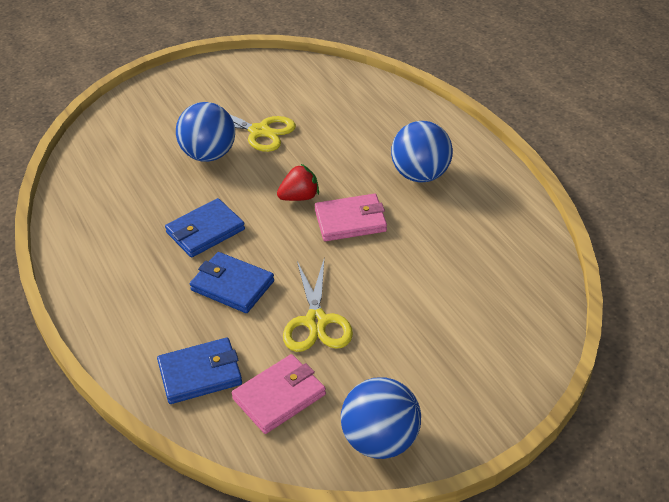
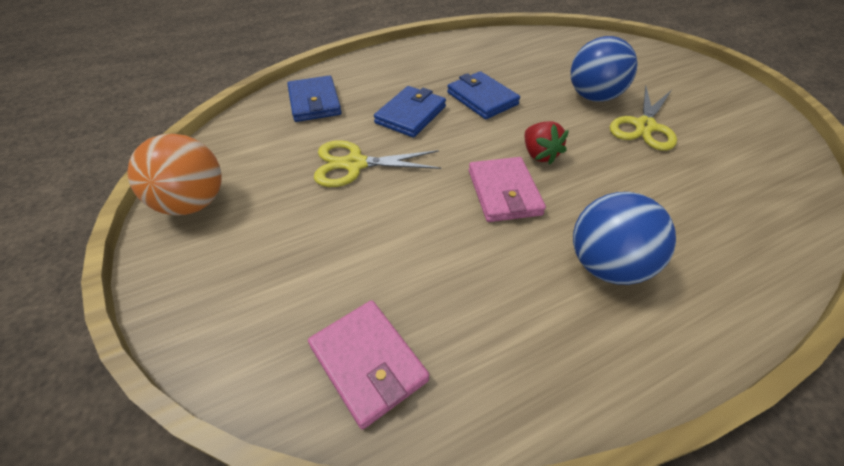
camera: 90 degrees right, 5 degrees up
pink wallet [232,354,326,434] -> pink wallet moved to [308,300,429,429]
blue ball [341,377,421,459] -> orange ball [127,134,222,216]

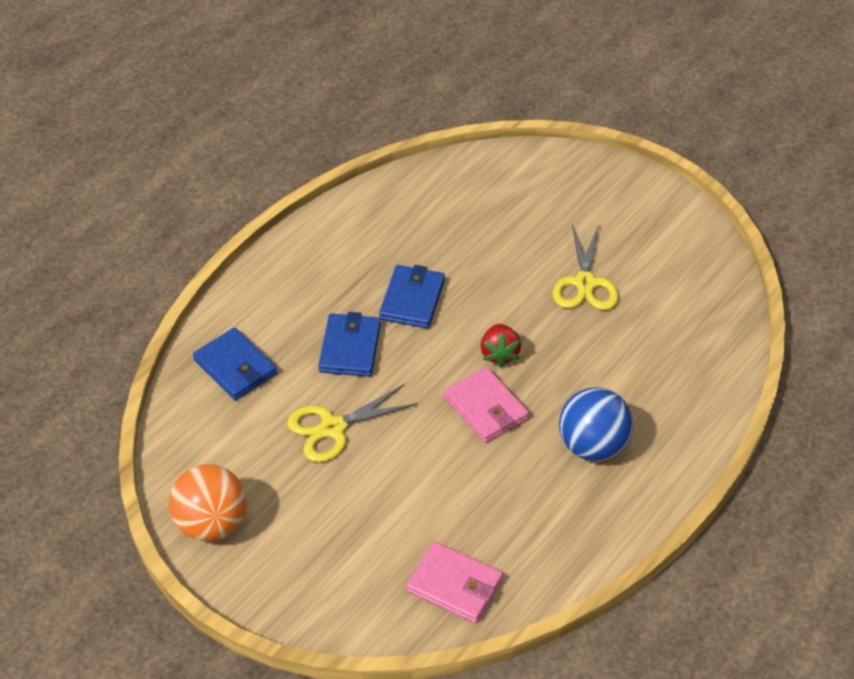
camera: 25 degrees left, 0 degrees up
blue wallet [447,71,520,119] -> blue wallet turned 75 degrees clockwise [379,265,445,328]
red strawberry [525,121,569,165] -> red strawberry turned 45 degrees clockwise [481,324,521,367]
blue ball [571,36,638,102] -> none

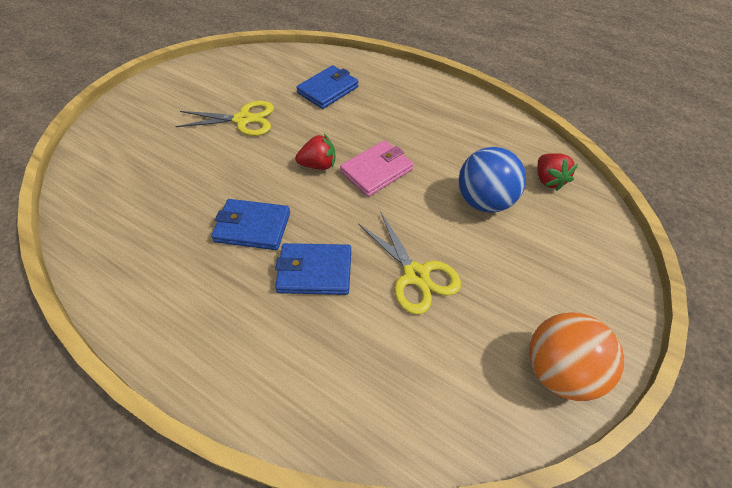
camera: 95 degrees left, 5 degrees up
blue wallet [193,328,277,400] -> blue wallet moved to [296,65,359,109]
pink wallet [406,542,503,623] -> red strawberry [537,153,578,191]
blue ball [559,387,633,461] -> blue ball moved to [458,147,526,213]

